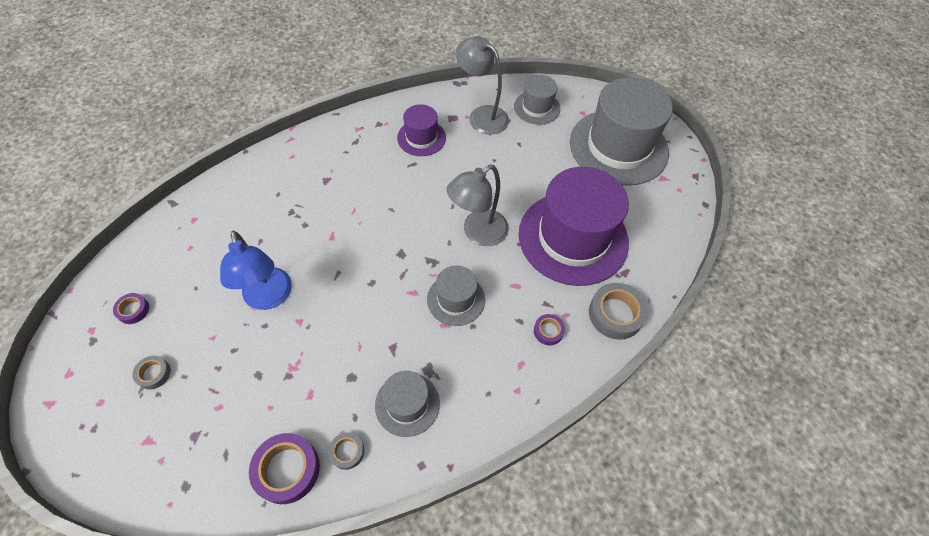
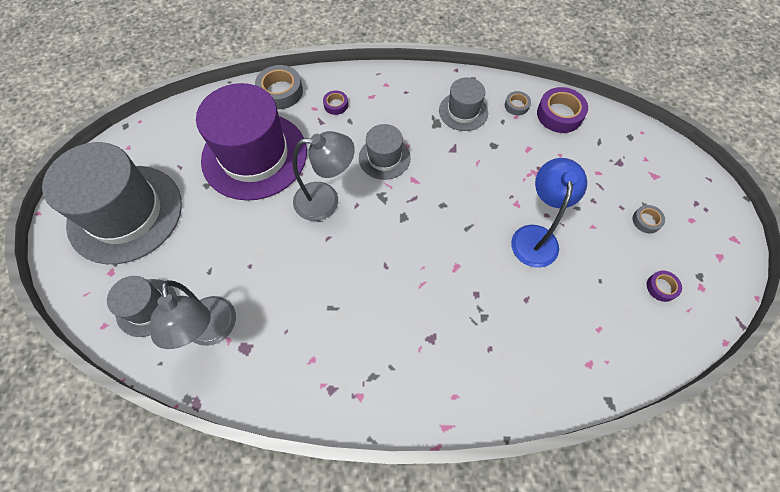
camera: 145 degrees left, 5 degrees up
purple hat [397,104,446,156] -> none

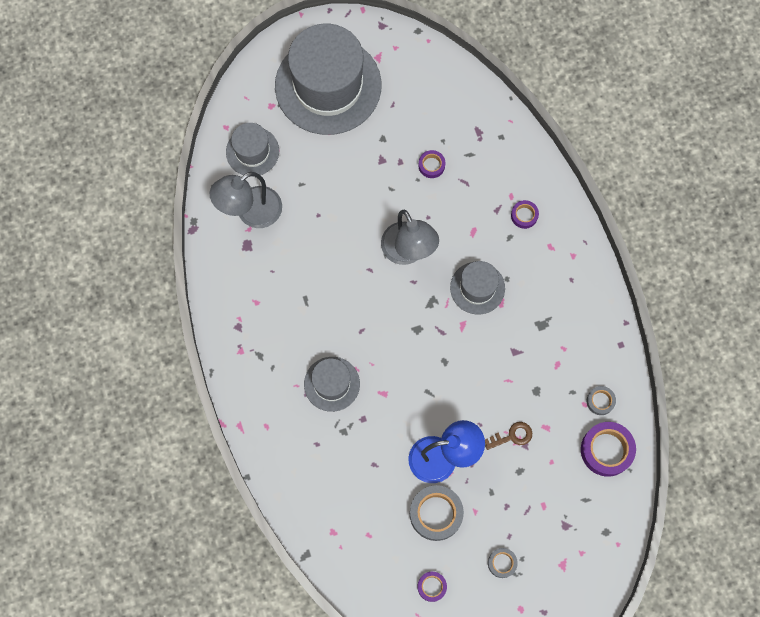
camera: 70 degrees right, 10 degrees up
purple hat [196,83,307,201] -> purple tape [418,150,445,178]
grey tape [255,65,303,109] -> grey tape moved to [410,485,464,541]
grey hat [439,77,488,131] -> grey hat moved to [304,357,360,412]
none -> brown key [485,422,532,450]

